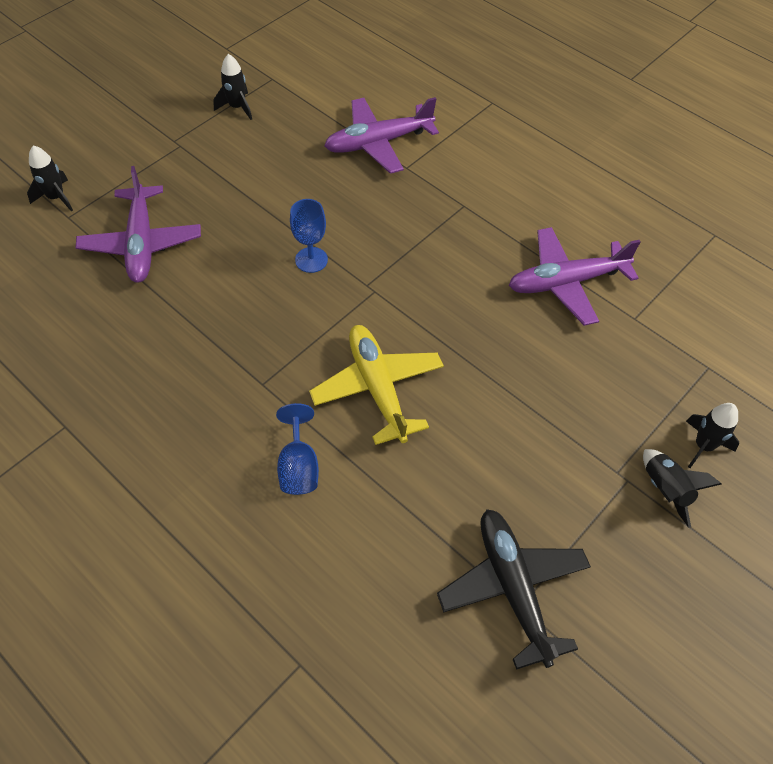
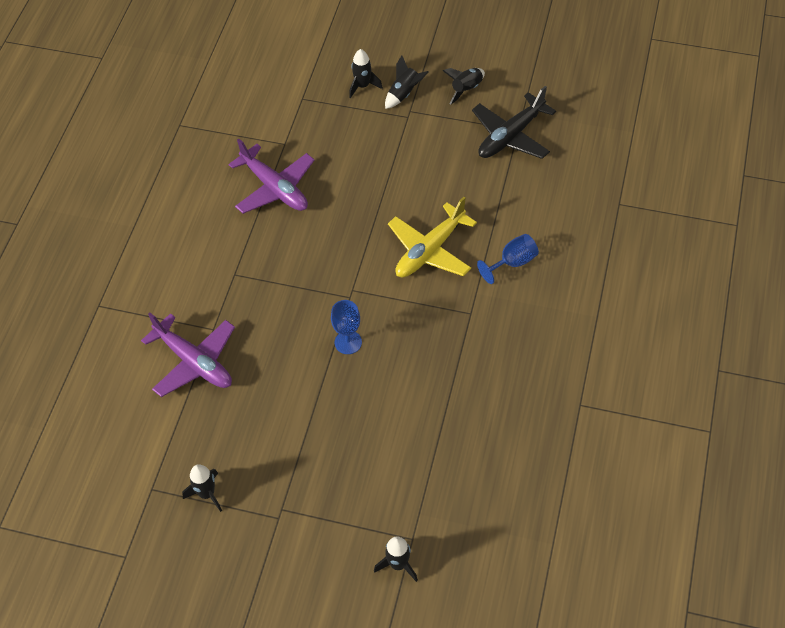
camera: 115 degrees left, 0 degrees up
purple plane [76,166,201,283] -> none
none -> black rocket [443,68,485,105]

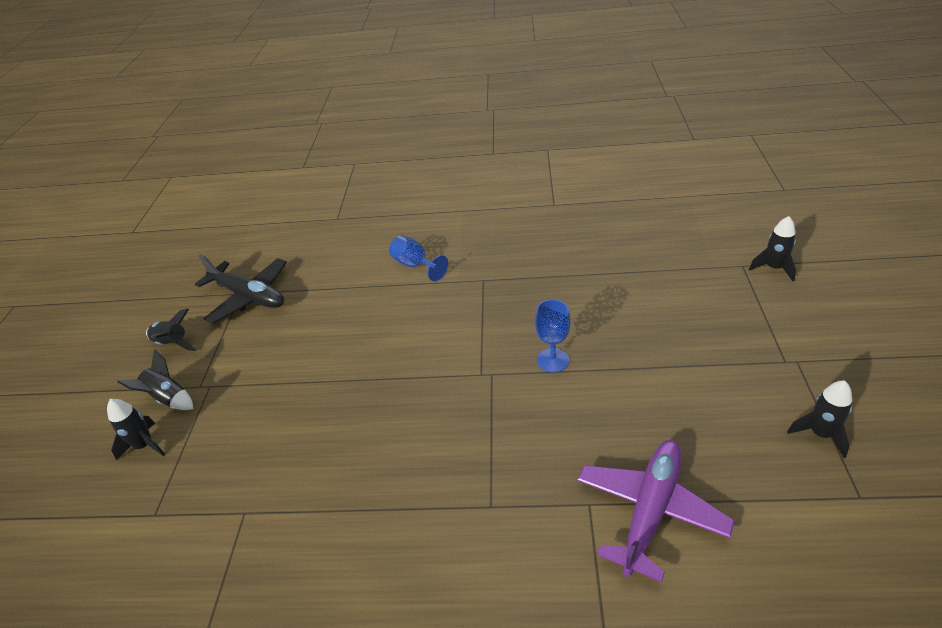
camera: 100 degrees left, 15 degrees down
purple plane [229,138,314,214] -> none
yellow plane [388,197,477,277] -> none

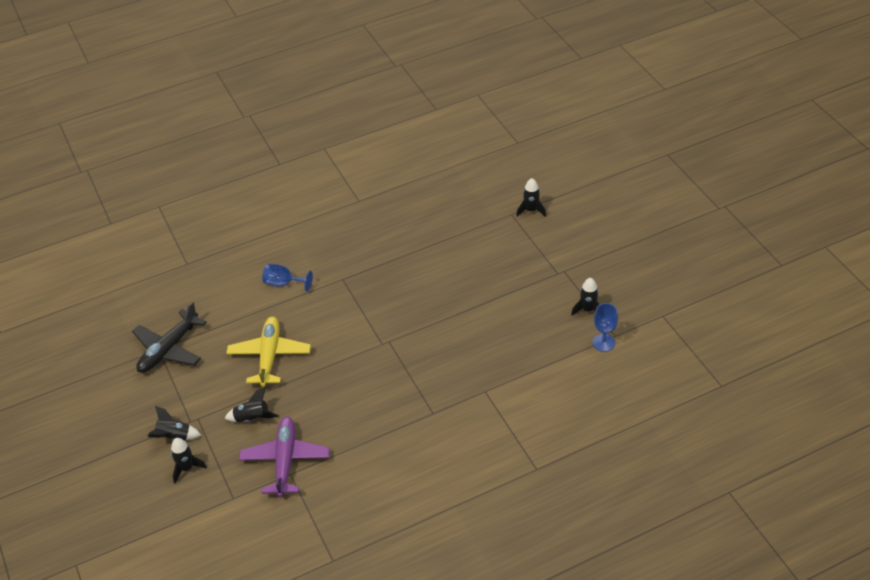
camera: 30 degrees left, 5 degrees up
black rocket [146,308,196,351] -> black rocket moved to [225,386,279,422]
black plane [195,254,287,324] -> black plane turned 120 degrees clockwise [132,301,207,373]
blue goblet [535,299,571,373] -> blue goblet moved to [593,303,618,352]
purple plane [577,440,735,582] -> purple plane moved to [239,417,330,498]
none -> yellow plane [226,317,311,387]

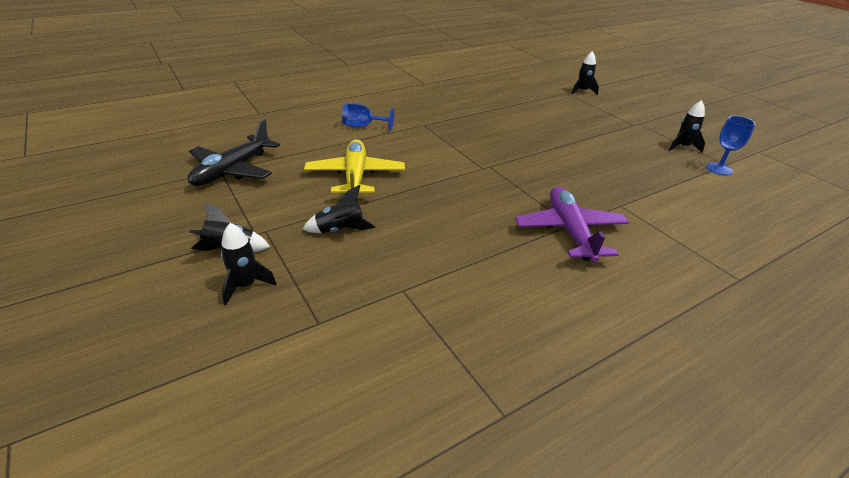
camera: 10 degrees left, 10 degrees down
purple plane [239,417,330,498] -> purple plane moved to [515,186,629,262]

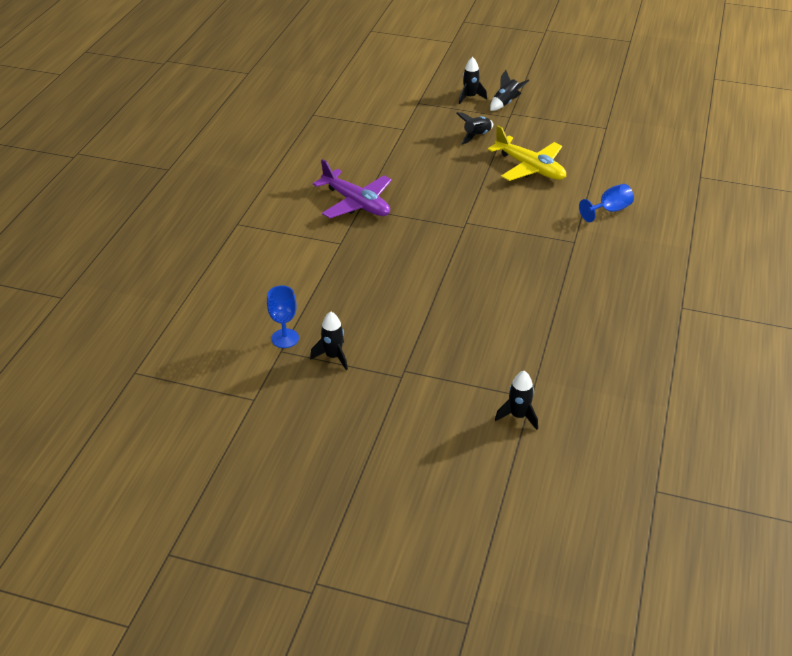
camera: 140 degrees right, 5 degrees up
black plane [188,120,280,186] -> none

